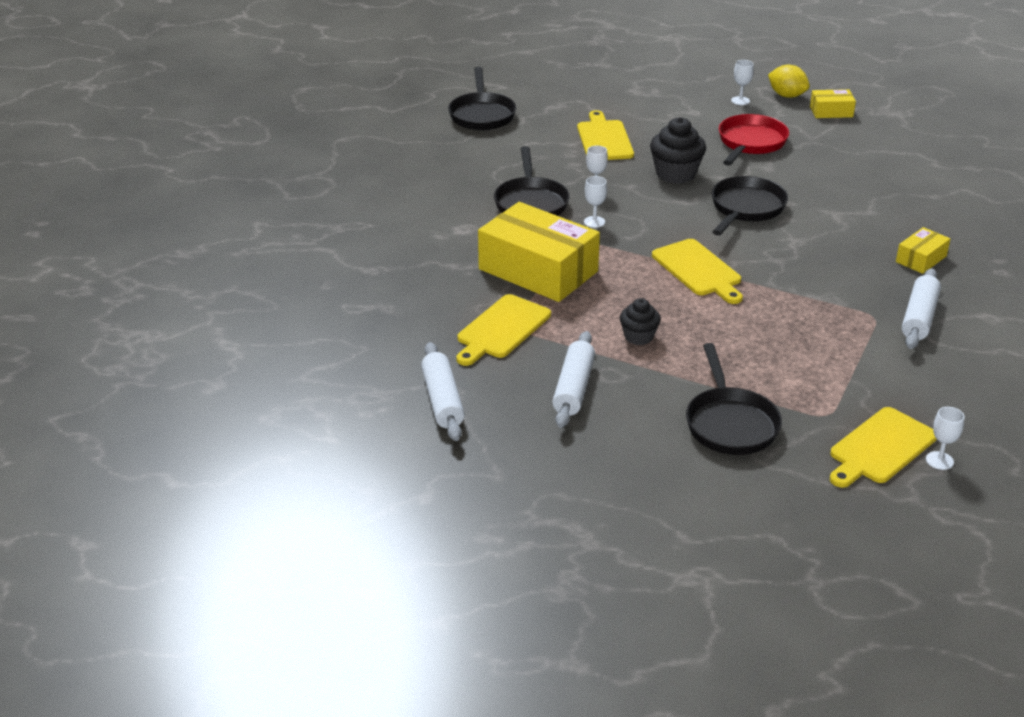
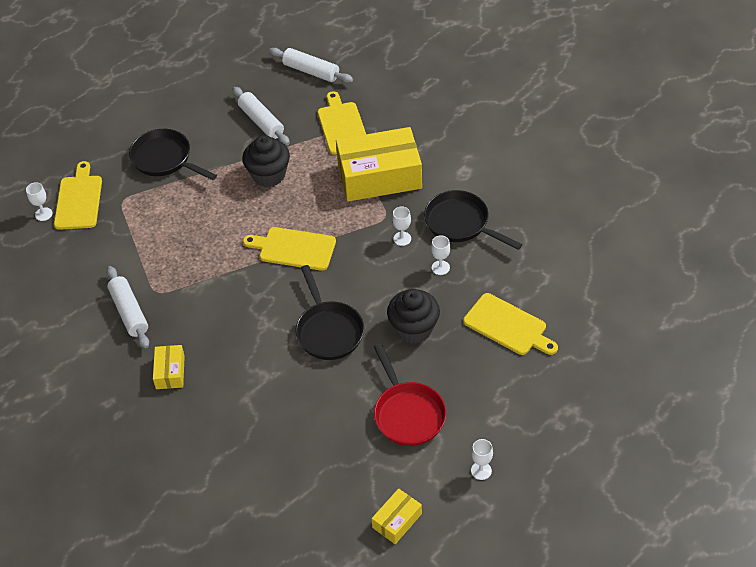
camera: 135 degrees right, 15 degrees up
black pan [448,67,516,130] -> none
black cupcake [620,298,661,345] -> black cupcake [242,135,290,187], size x1.63
yellow lemon [768,65,810,98] -> none

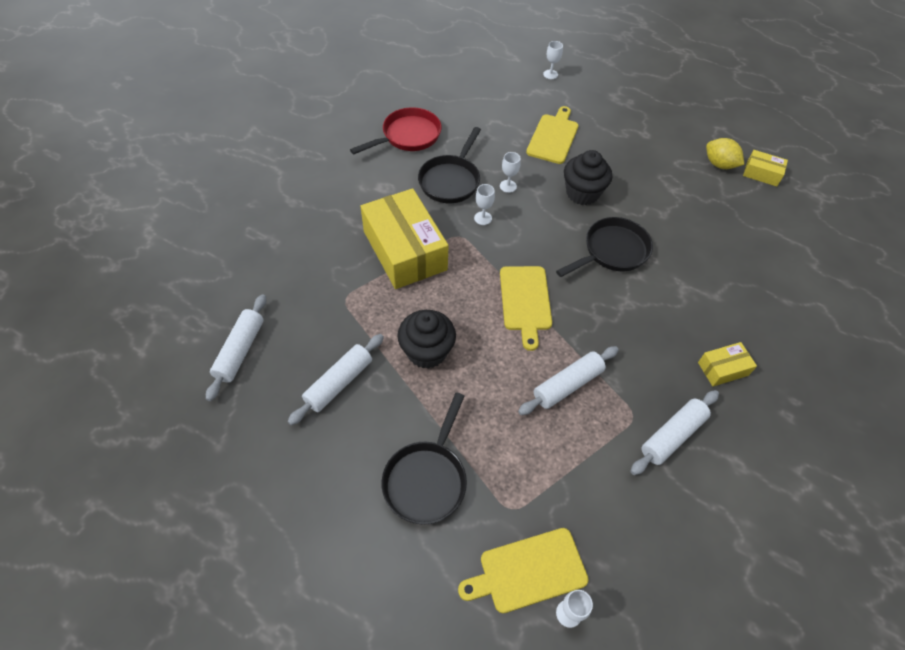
camera: 110 degrees left, 5 degrees up
yellow cutting board [318,91,366,155] -> none
red pan [374,343,446,446] -> red pan moved to [350,107,442,155]
white goblet [471,439,493,480] -> white goblet moved to [543,41,563,79]
none -> white rolling pin [518,346,619,415]
none -> yellow lemon [706,138,744,169]

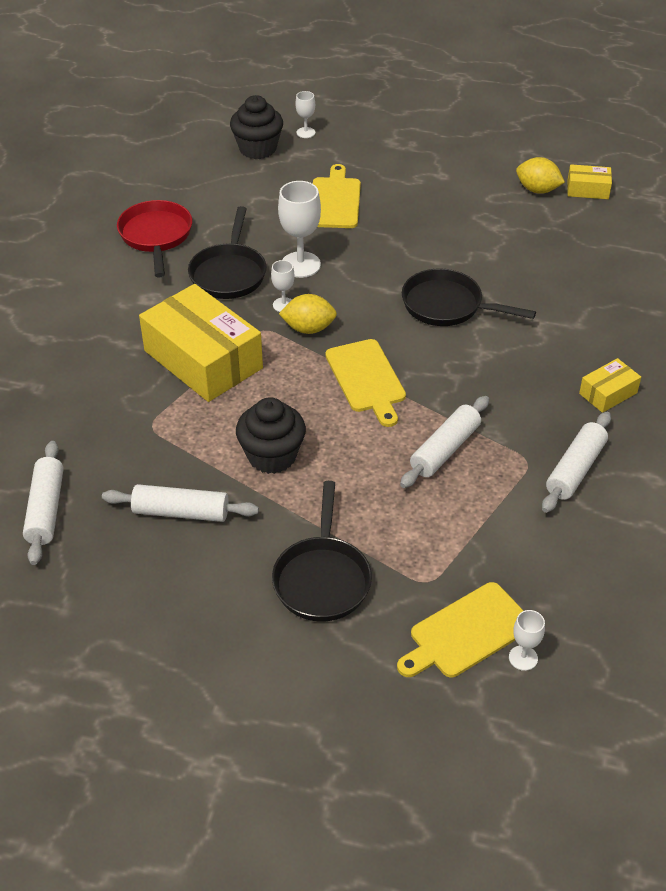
camera: 15 degrees left, 10 degrees down
white rolling pin [288,334,384,425] -> white rolling pin turned 75 degrees clockwise [102,484,259,522]
red pan [350,107,442,155] -> red pan turned 45 degrees counterclockwise [117,200,192,278]
white goblet [500,152,521,193] -> white goblet [278,181,321,278], size x1.86
black pan [556,217,653,277] -> black pan turned 105 degrees counterclockwise [402,269,536,326]
black cupcake [564,150,612,205] -> black cupcake moved to [230,95,283,159]
none -> yellow lemon [279,294,337,334]

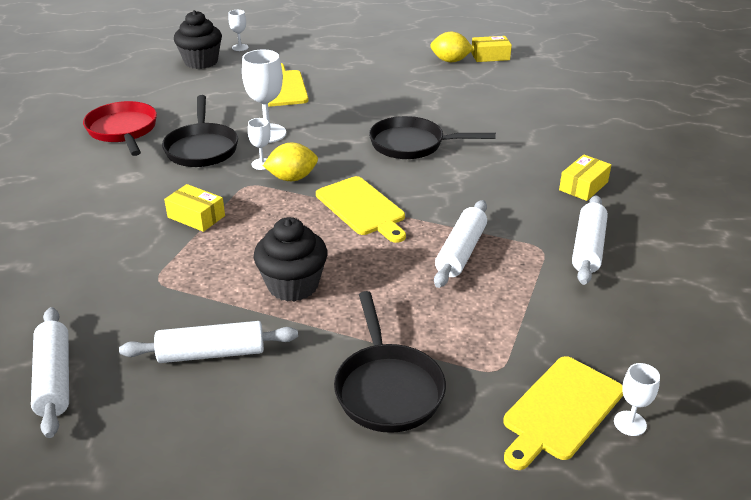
camera: 15 degrees left, 10 degrees down
yellow box [139,284,263,402] -> yellow box [164,184,225,232], size x0.46

